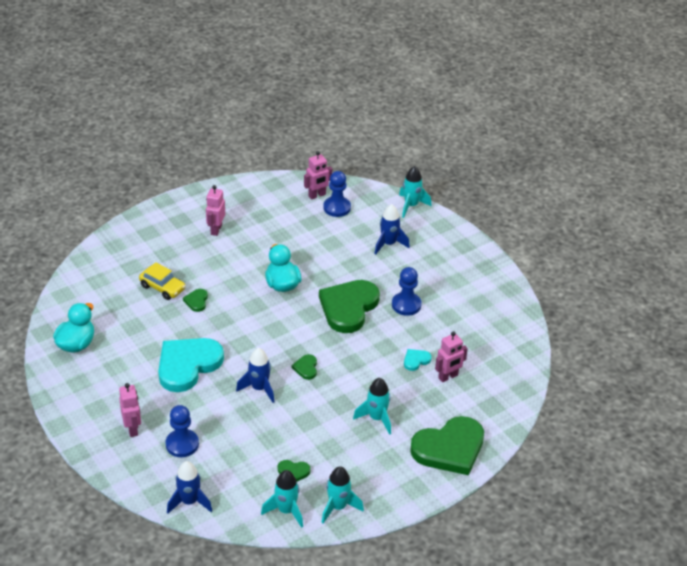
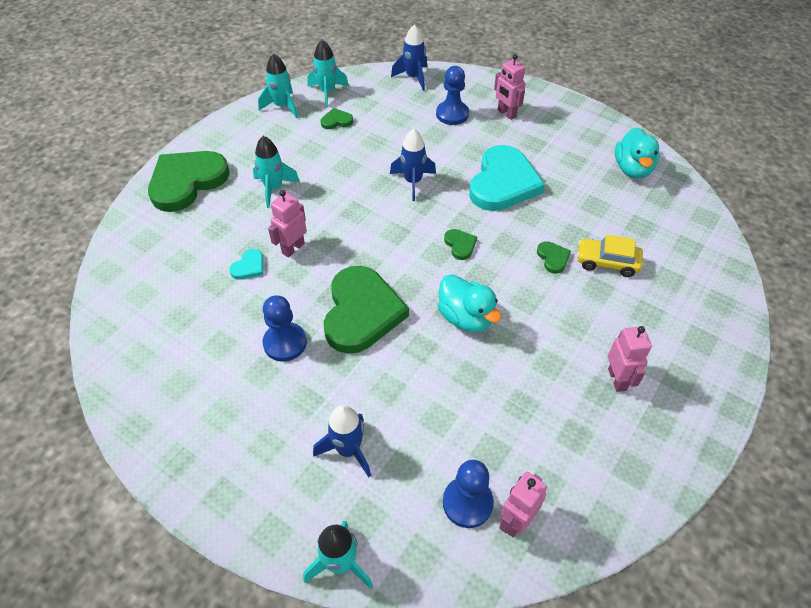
camera: 160 degrees right, 10 degrees up
green heart [292,354,317,380] -> green heart moved to [444,229,477,260]
pink robot [435,331,468,382] -> pink robot moved to [268,190,307,258]

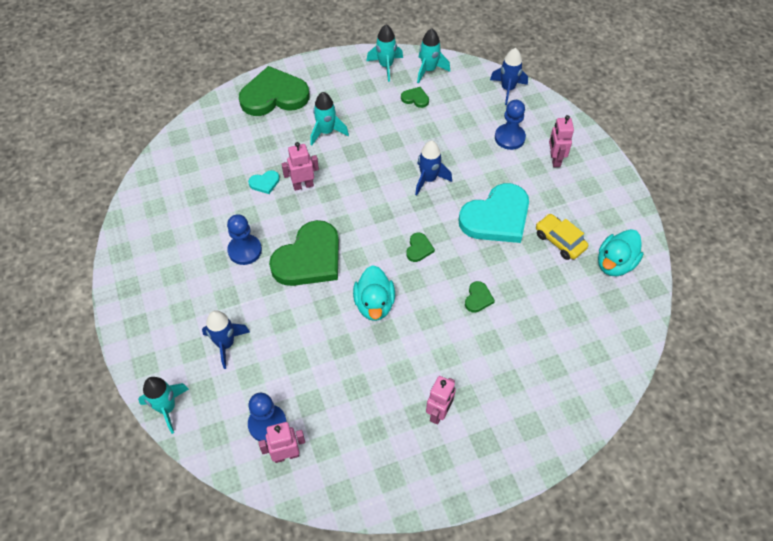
camera: 35 degrees right, 5 degrees up
yellow car [577,234,643,277] -> yellow car moved to [536,214,588,260]

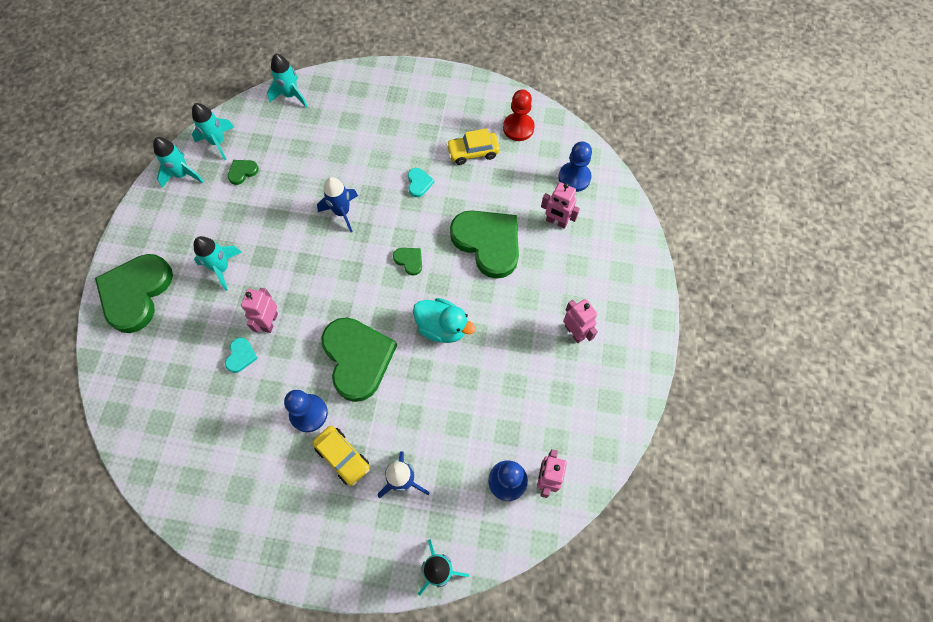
camera: 60 degrees left, 10 degrees up
turquoise heart [458,183,529,243] -> turquoise heart [408,168,434,197], size x0.42
green heart [465,281,495,313] -> green heart [450,210,519,279], size x2.41
blue rocket [490,48,528,105] -> turquoise rocket [267,53,308,108]
blue pawn [495,100,526,150] -> blue pawn moved to [558,141,592,192]
pink robot [549,115,574,167] -> pink robot moved to [541,182,580,229]
turquoise duck [598,229,643,276] -> red pawn [503,89,535,141]
none -> yellow car [312,426,370,486]

